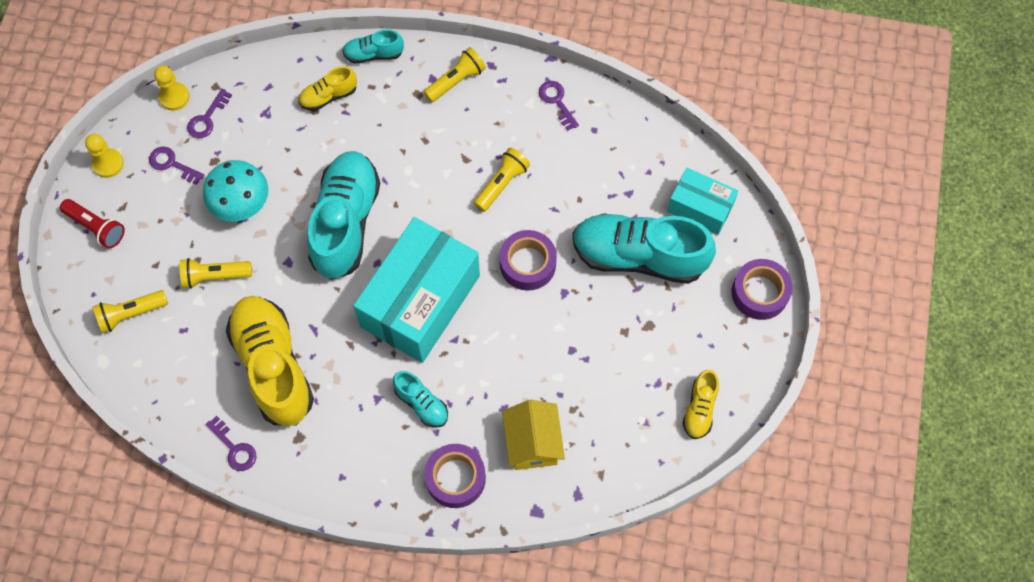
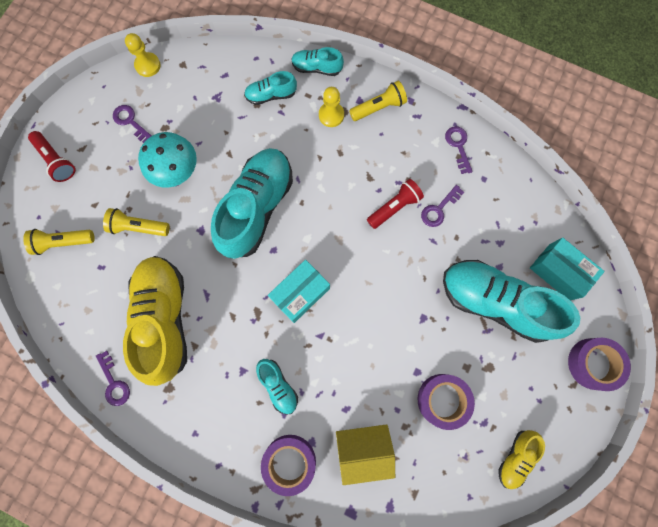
camera: 15 degrees right, 10 degrees up
yellow pawn [85,134,124,178] -> yellow pawn moved to [319,87,344,127]
purple key [187,89,232,138] -> purple key moved to [421,185,464,227]
yellow shoe [298,66,357,111] -> turquoise shoe [244,71,297,105]
turquoise box [353,217,480,363] -> turquoise box [268,259,330,323], size x0.53
yellow flashlight [474,148,530,212] -> red flashlight [367,179,424,229]
purple tape [500,230,557,291] -> purple tape moved to [418,374,475,430]
yellow house [502,400,565,470] -> yellow house turned 75 degrees clockwise [336,424,395,485]

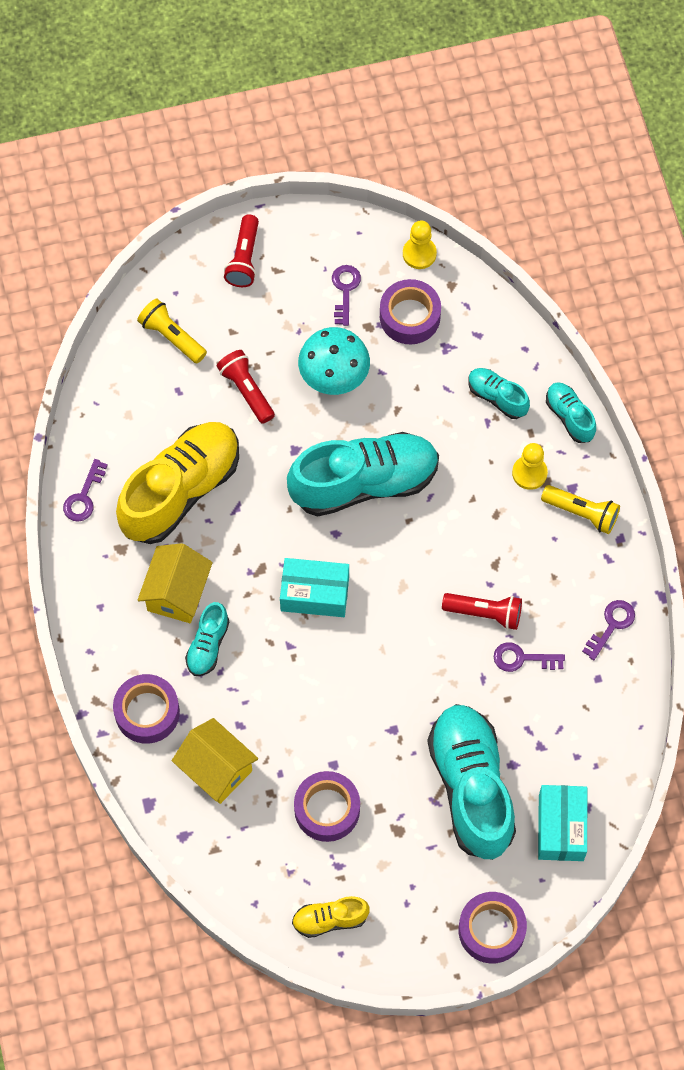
camera: 50 degrees right, 10 degrees down
yellow flashlight [103,208,170,236] -> red flashlight [217,350,275,424]
none -> yellow house [138,543,213,623]
none -> purple tape [380,279,441,344]

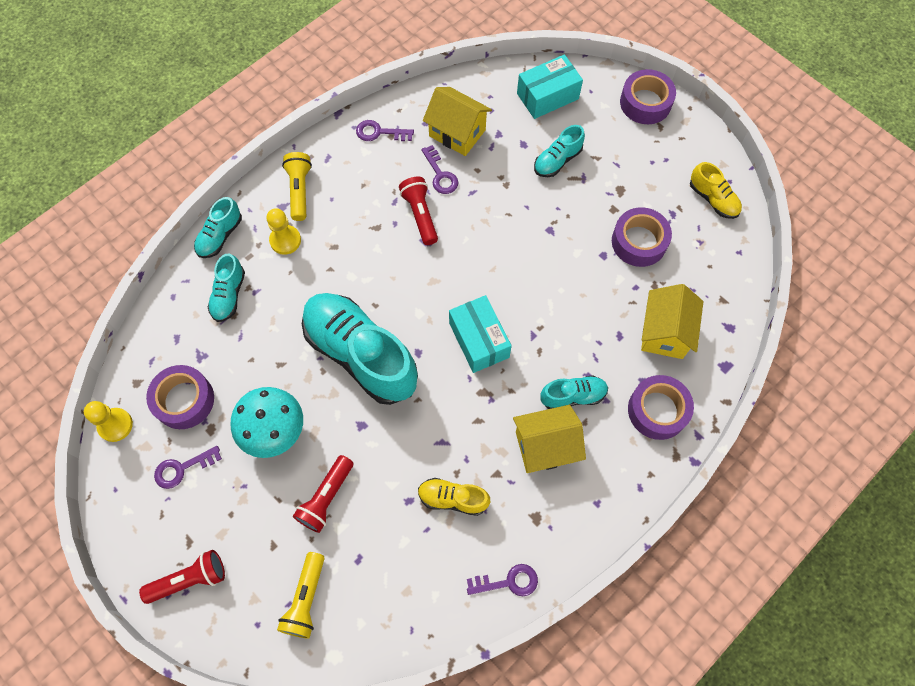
camera: 120 degrees left, 0 degrees up
yellow shoe [116,422,239,544] -> yellow shoe [418,478,490,516], size x0.47
turquoise shoe [427,704,516,860] -> turquoise shoe [534,125,585,177], size x0.47
none -> yellow house [423,87,492,156]

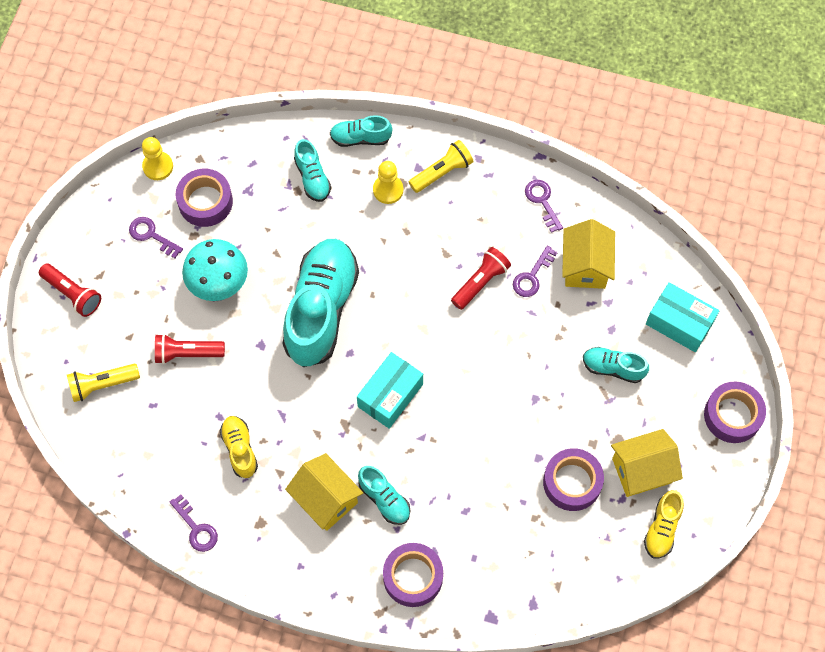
camera: 60 degrees right, 0 degrees up
turquoise shoe [208,254,245,322] -> turquoise shoe turned 90 degrees counterclockwise [294,139,331,202]
yellow house [641,284,703,359] -> yellow house moved to [611,429,683,497]

